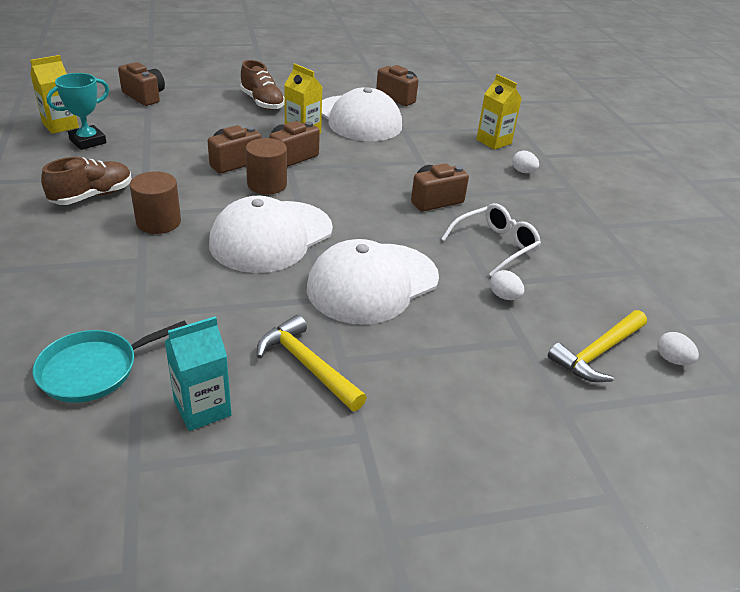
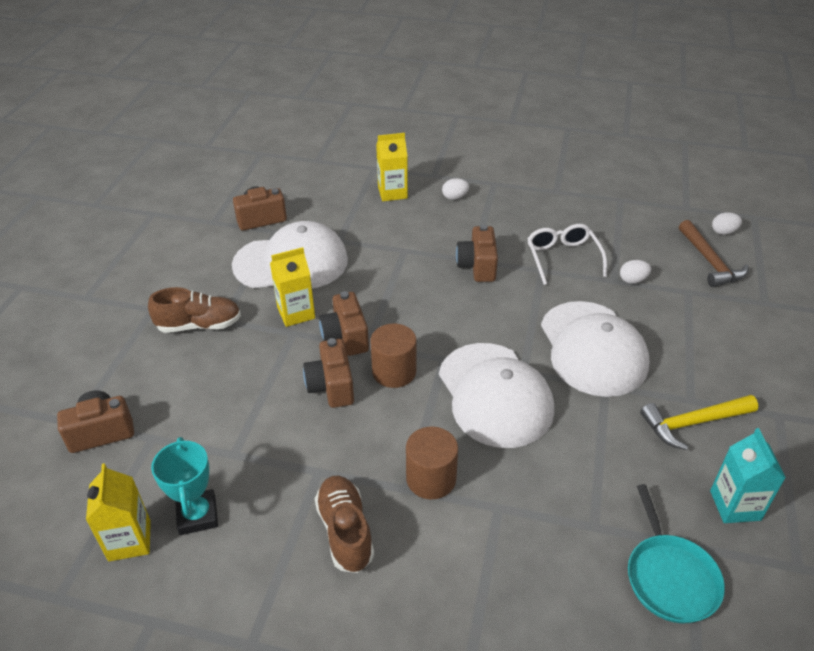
camera: 60 degrees left, 5 degrees up
yellow hammer [548,310,647,382] -> brown hammer [679,220,749,287]

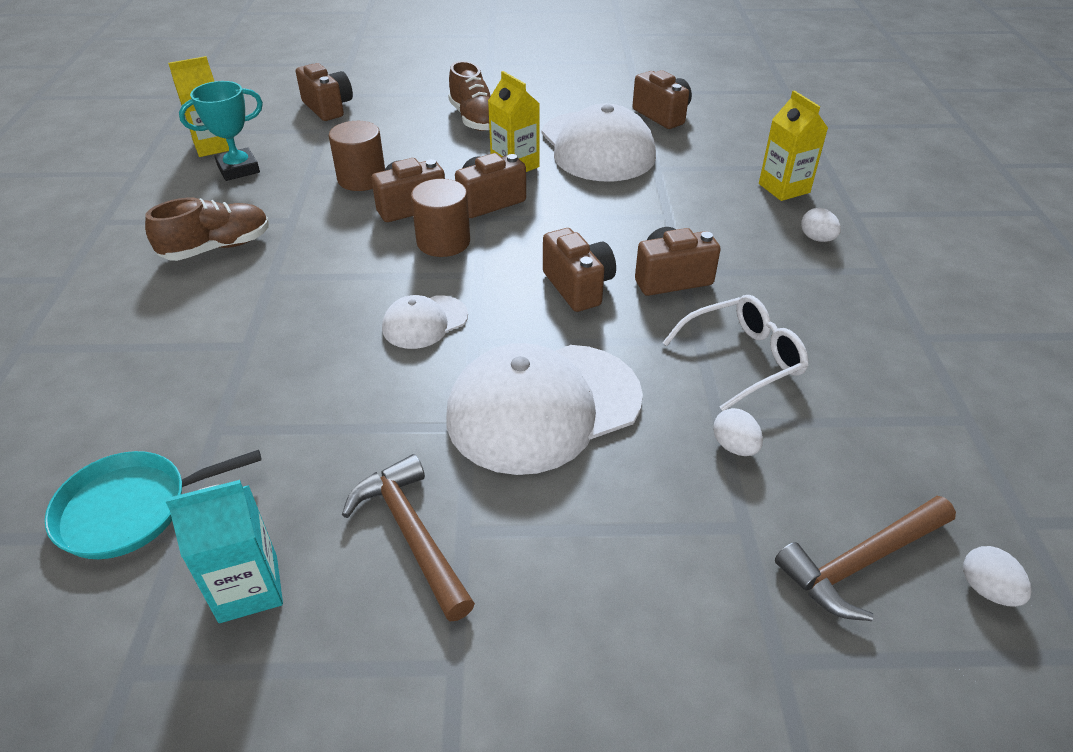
camera: 75 degrees right, 0 degrees up
brown cylinder [406,427,458,499] -> brown cylinder moved to [329,121,385,191]
white cap [439,343,554,448] -> white cap [382,295,468,349], size x0.49
yellow hammer [640,395,759,450] -> brown hammer [342,454,475,621]
none -> brown camera [543,228,616,312]

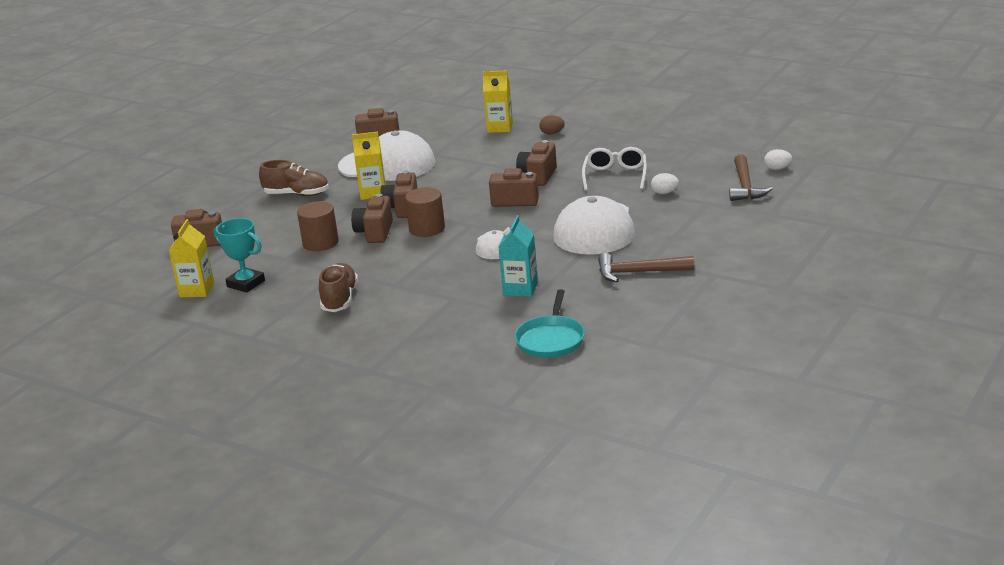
camera: 55 degrees left, 15 degrees down
turquoise carton [165,480,283,623] -> turquoise carton moved to [498,215,538,297]
turquoise trophy [179,81,263,181] -> turquoise trophy turned 60 degrees counterclockwise [214,218,265,293]
white egg [801,208,841,242] -> brown egg [539,115,565,134]

